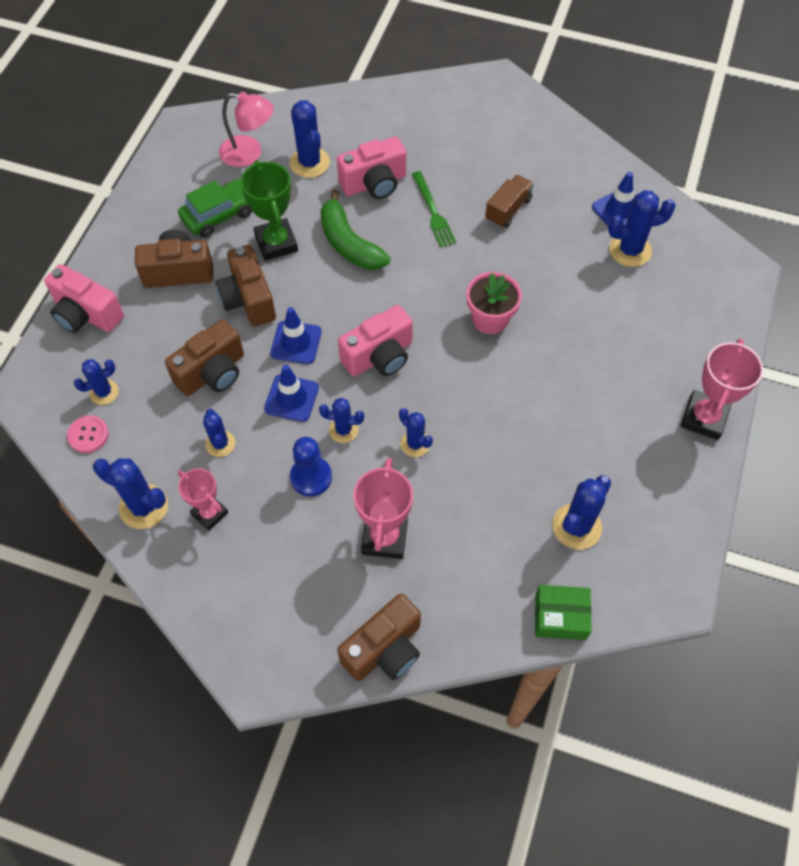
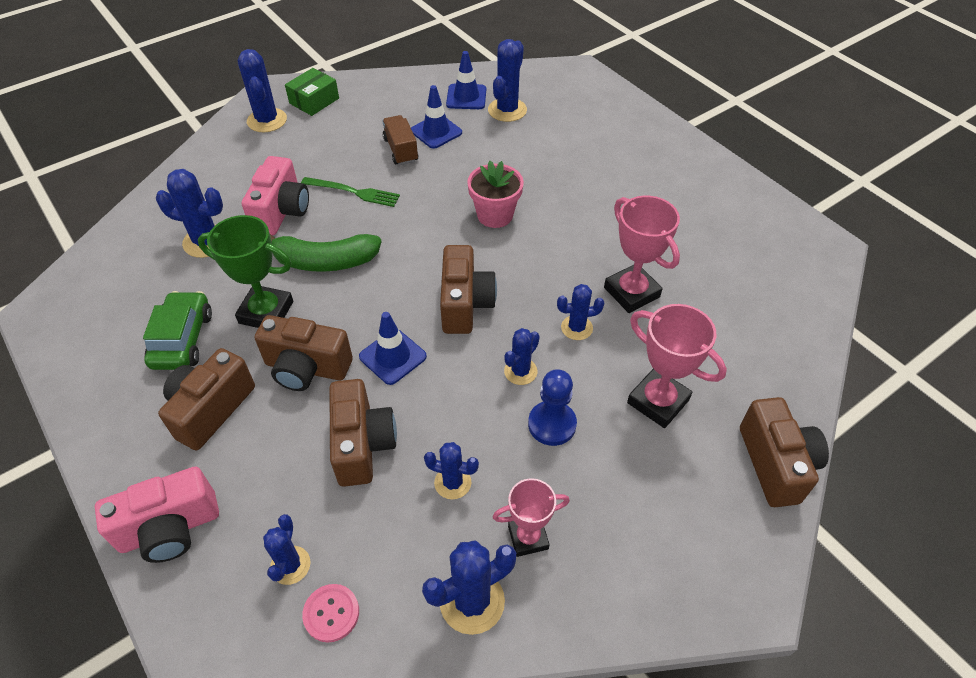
camera: 55 degrees left, 10 degrees down
pink lamp [219,92,274,167] -> none
blue traffic cone [264,365,319,422] -> blue traffic cone moved to [411,85,462,149]
pink camera [338,305,413,376] -> brown camera [440,245,497,334]
green box [535,585,592,640] -> green box moved to [285,68,339,116]
blue cactus [552,475,611,549] -> blue cactus moved to [238,49,287,132]
pink trophy [681,338,763,440] -> pink trophy moved to [604,196,680,313]

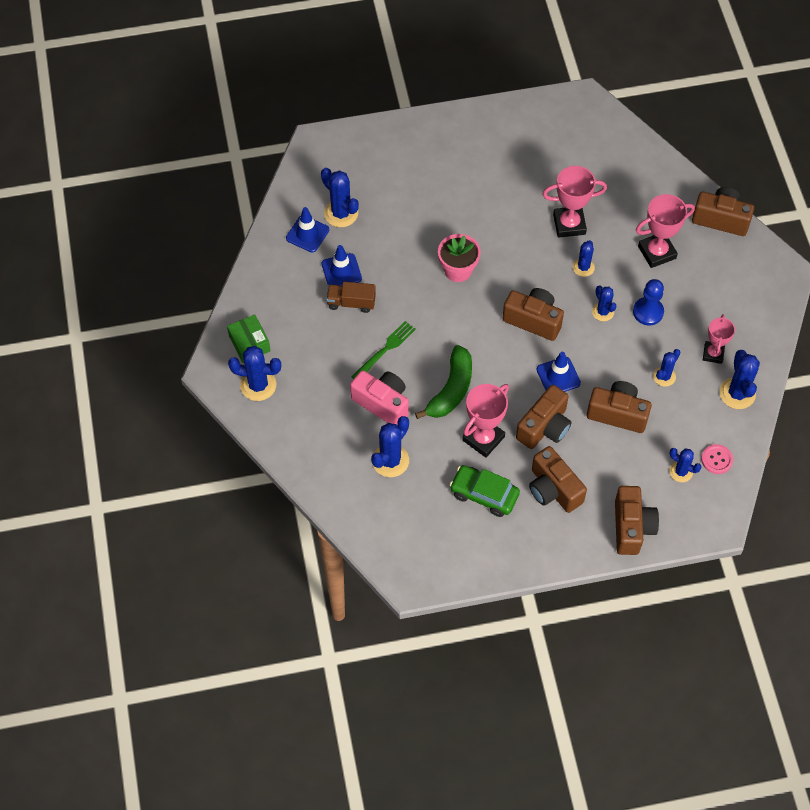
camera: 65 degrees left, 10 degrees up
pink camera [95,467,219,563] -> brown camera [615,486,659,555]
green trophy [198,215,293,328] -> pink trophy [462,384,509,458]

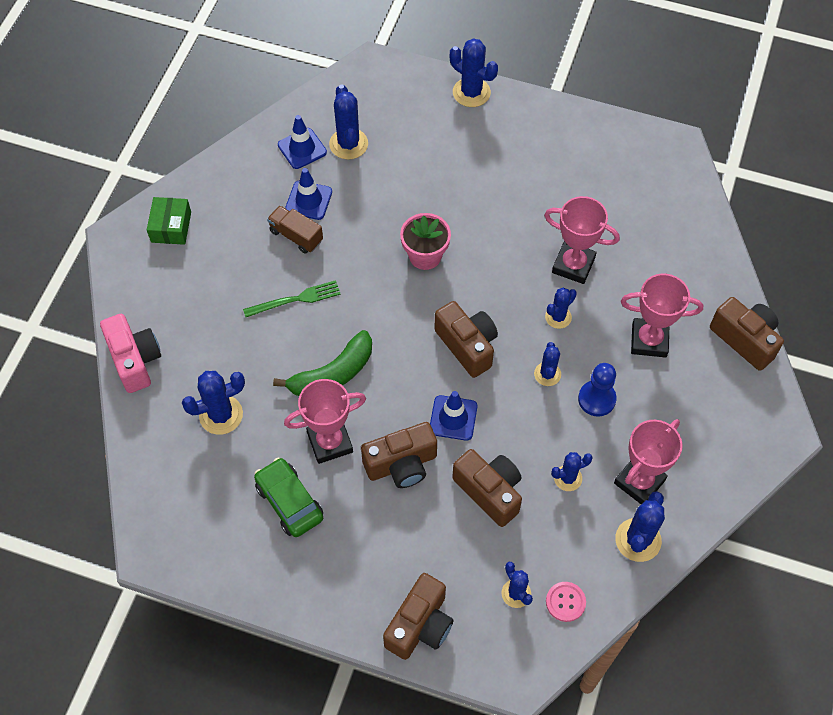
camera: 30 degrees right, 0 degrees up
blue cactus [228,346,281,401] -> blue cactus moved to [450,38,498,107]
pink camera [350,370,409,425] -> pink camera moved to [100,314,161,393]
brown camera [529,446,587,513] -> none
pink trophy [703,314,735,364] -> pink trophy [614,419,683,505], size x1.53

